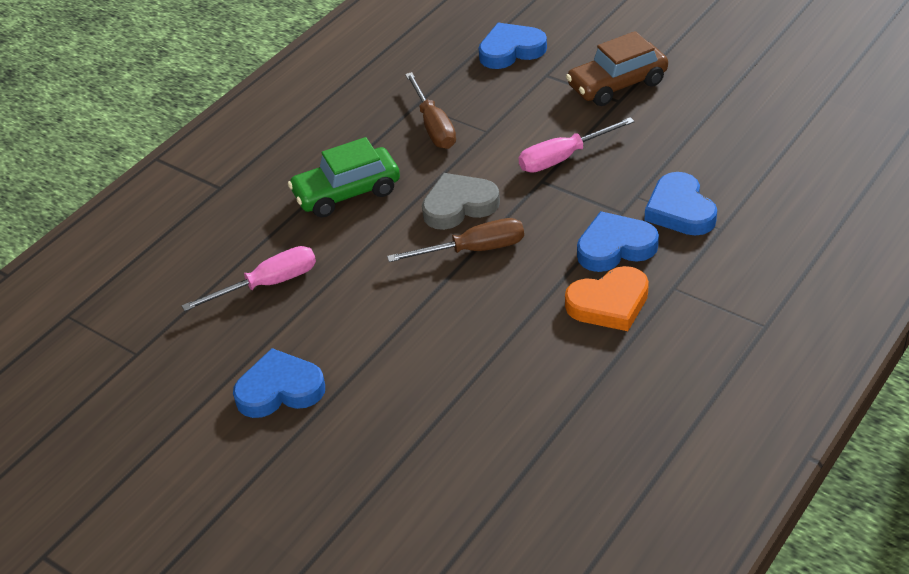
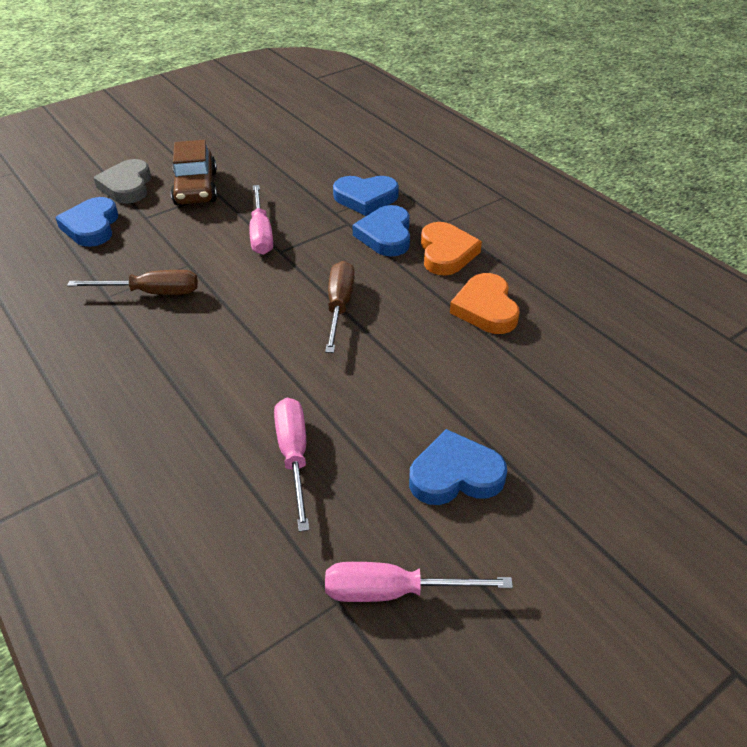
camera: 75 degrees left, 0 degrees up
blue heart [233,348,325,418] -> blue heart turned 75 degrees clockwise [409,429,507,505]
green car [288,137,400,217] -> none
grey heart [422,173,500,230] -> grey heart moved to [93,159,151,204]
none -> pink screwdriver [325,562,513,602]
none -> orange heart [450,273,520,334]

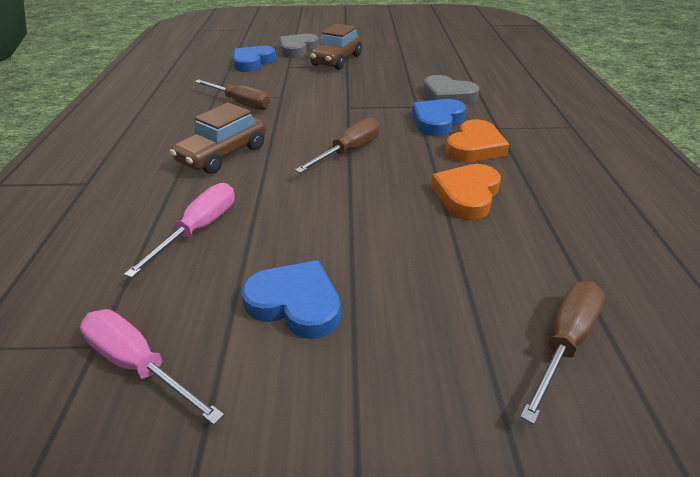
camera: 35 degrees right, 5 degrees down
pink screwdriver [249,185,273,255] -> none
blue heart [333,176,399,216] -> grey heart [423,75,479,104]
none -> brown car [170,102,266,174]
none -> brown screwdriver [520,281,605,425]

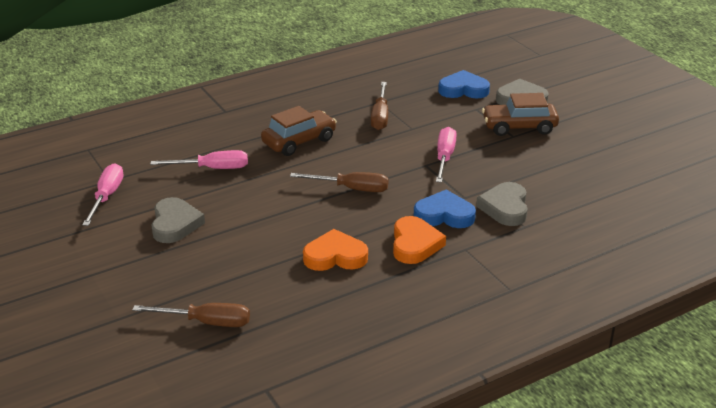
camera: 60 degrees right, 5 degrees down
brown car [170,102,266,174] -> brown car turned 135 degrees clockwise [261,106,337,156]
blue heart [242,260,341,339] -> grey heart [151,197,205,243]
orange heart [446,119,510,162] -> orange heart turned 90 degrees counterclockwise [393,216,446,264]
none -> pink screwdriver [436,127,457,183]

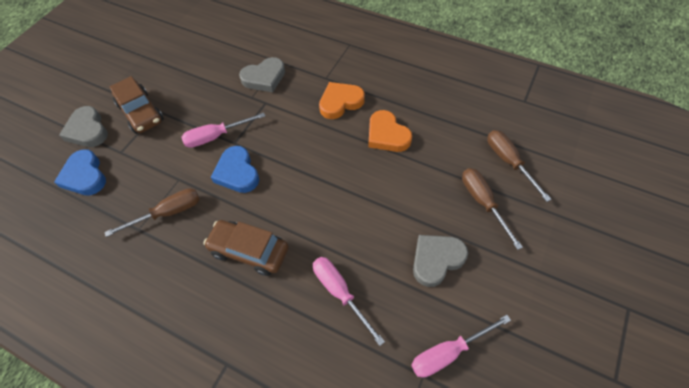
camera: 120 degrees left, 25 degrees up
brown screwdriver [290,172,389,192] -> brown screwdriver moved to [462,168,523,250]
blue heart [414,190,476,228] -> blue heart moved to [211,146,259,193]

